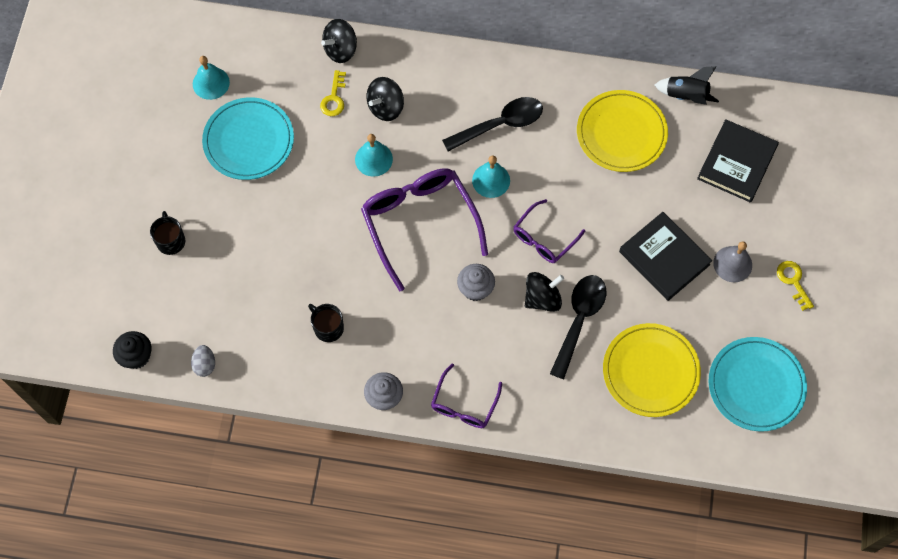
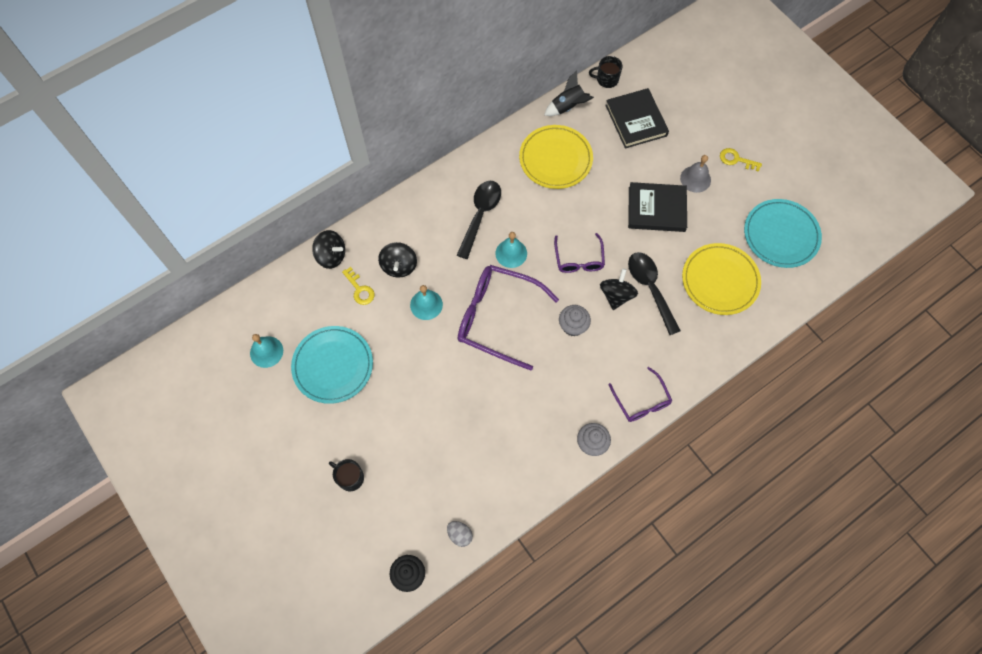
camera: 45 degrees left, 0 degrees up
black mug [308,304,344,342] -> black mug moved to [589,56,622,88]
black spinning top [321,19,357,63] -> black spinning top turned 75 degrees counterclockwise [312,230,345,269]

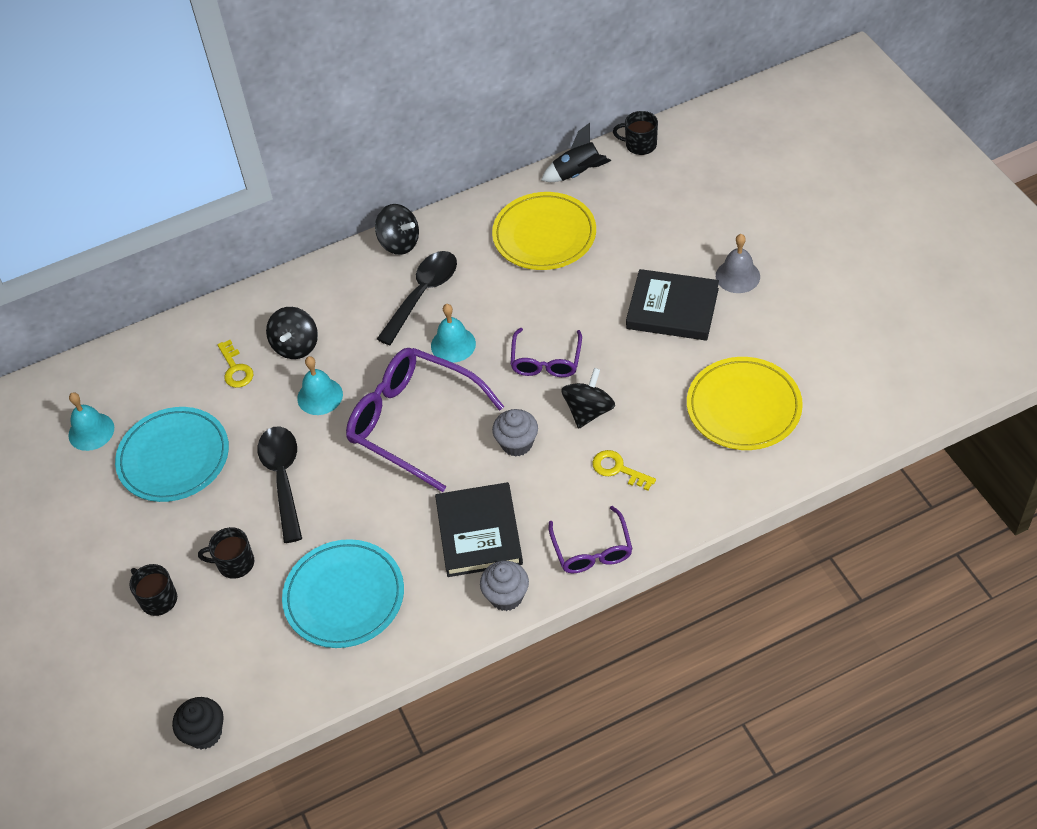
camera: 15 degrees right, 15 degrees down
black spinning top [312,230,345,269] -> black spinning top moved to [375,204,419,255]
grey egg [447,521,473,547] -> none
black book [605,88,669,149] -> black book moved to [435,482,523,577]
black spoon [628,252,681,335] -> black spoon moved to [258,426,302,543]
yellow key [720,148,762,172] -> yellow key moved to [592,450,656,491]
turquoise plate [744,199,822,268] -> turquoise plate moved to [282,539,404,648]
none -> black mug [198,527,254,579]

